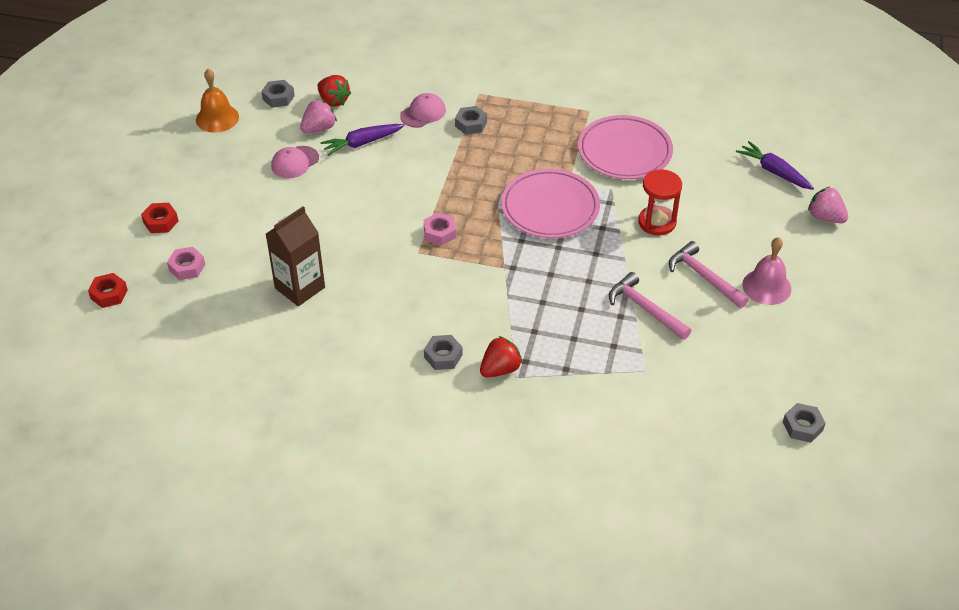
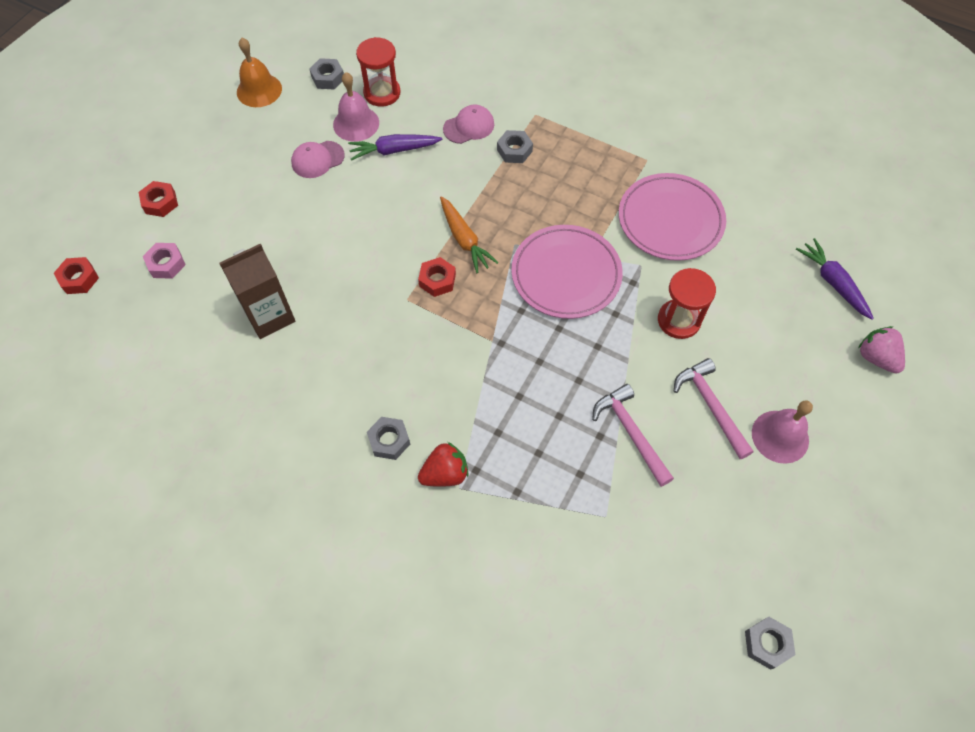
camera: 15 degrees right, 15 degrees up
pink strawberry [300,99,337,133] -> pink bell [333,72,379,142]
red strawberry [317,75,351,107] -> red hourglass [356,37,401,107]
pink nut [424,212,456,246] -> red nut [418,257,456,297]
none -> orange carrot [440,196,499,273]

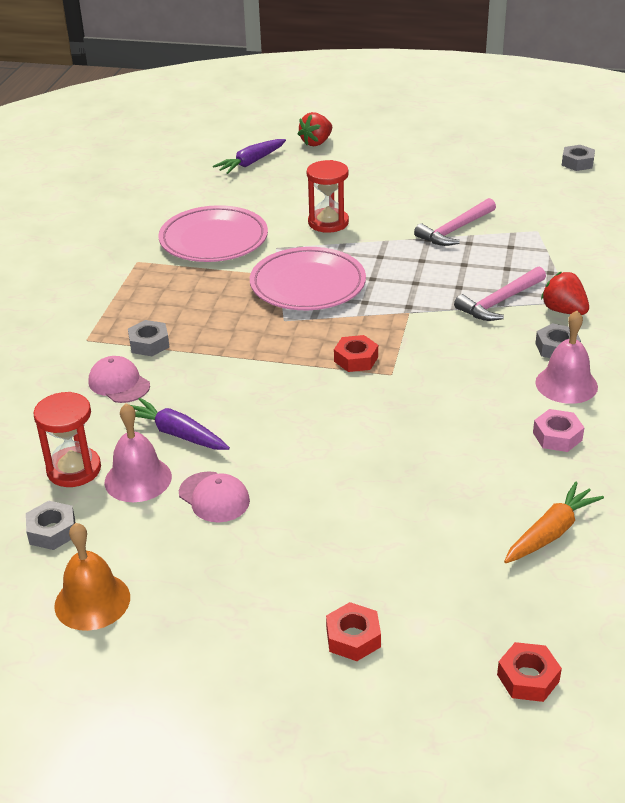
camera: 105 degrees left, 25 degrees down
pink nut [143,243,186,279] -> pink nut moved to [533,409,584,452]
brown carton [220,244,296,339] -> none
purple carrot [348,134,442,161] -> purple carrot turned 150 degrees clockwise [131,398,230,450]
orange carrot [440,196,499,273] -> orange carrot moved to [504,481,604,563]
pink hammer [674,358,754,459] -> pink hammer moved to [454,267,546,321]
pink bell [752,401,813,464] -> pink bell moved to [535,310,598,404]
pink strawberry [858,326,905,374] -> red strawberry [298,112,332,146]

